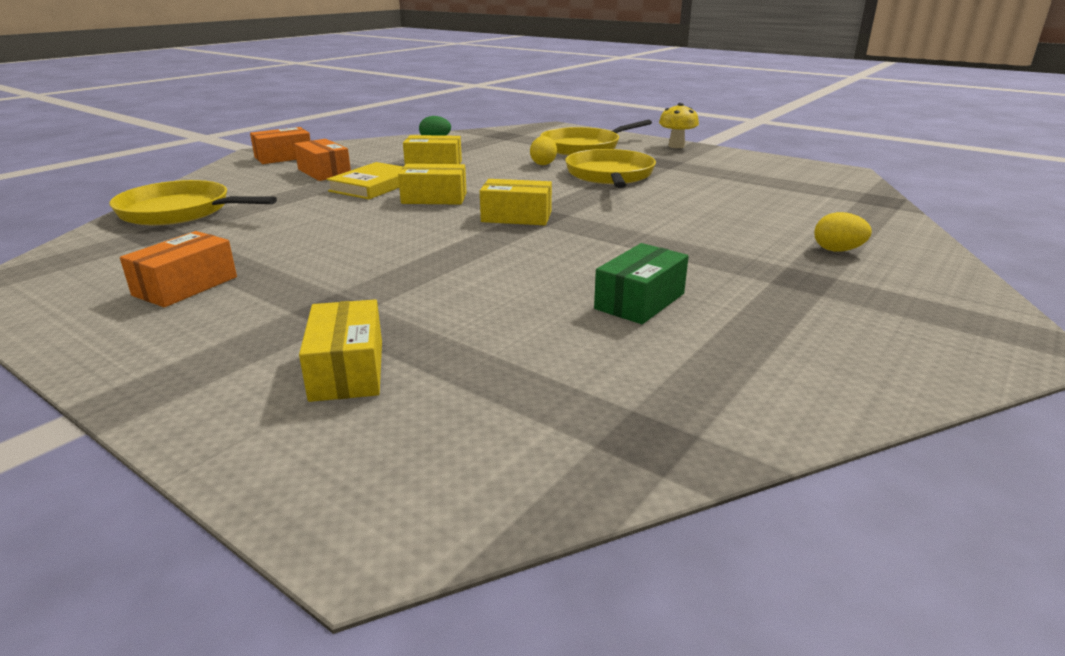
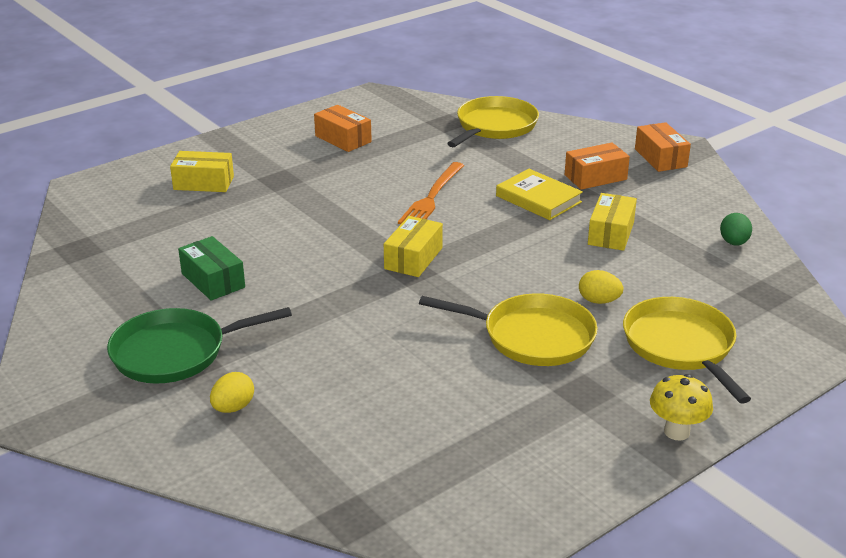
camera: 105 degrees right, 5 degrees up
yellow box [398,164,467,205] -> none
none -> green pan [107,307,292,383]
none -> orange fork [398,162,464,224]

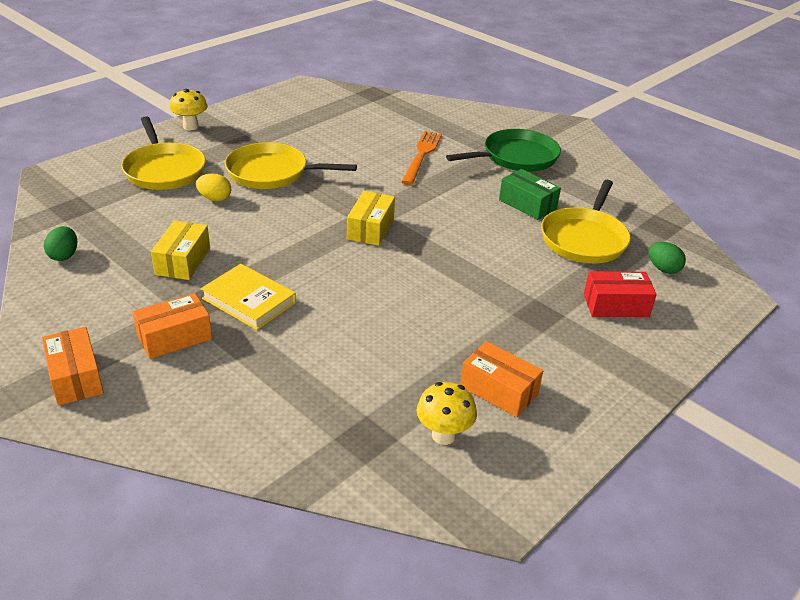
camera: 170 degrees right, 5 degrees up
yellow box [170,151,234,192] -> red box [584,271,657,317]
yellow egg [210,372,254,413] -> none
orange fork [398,162,464,224] -> orange fork moved to [402,131,442,185]
yellow pan [447,96,539,147] -> yellow pan moved to [541,180,631,263]
none -> yellow mushroom [417,382,477,445]
none -> green egg [649,242,686,274]

